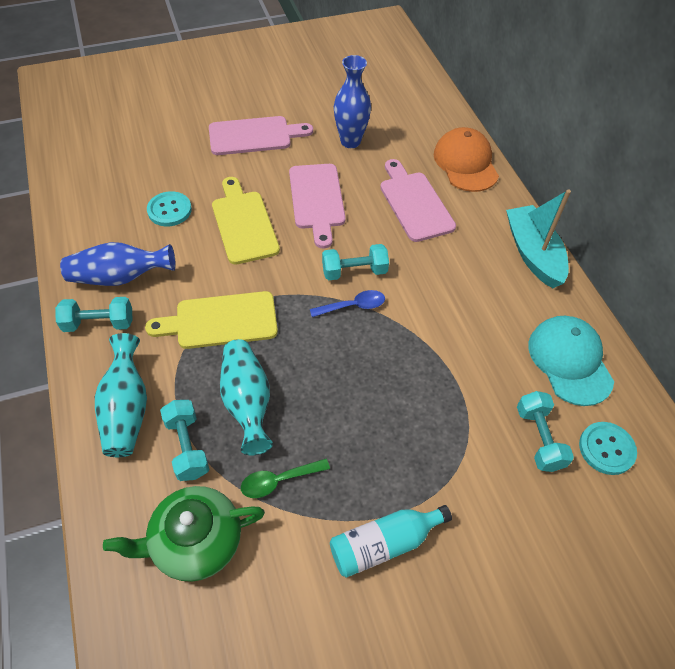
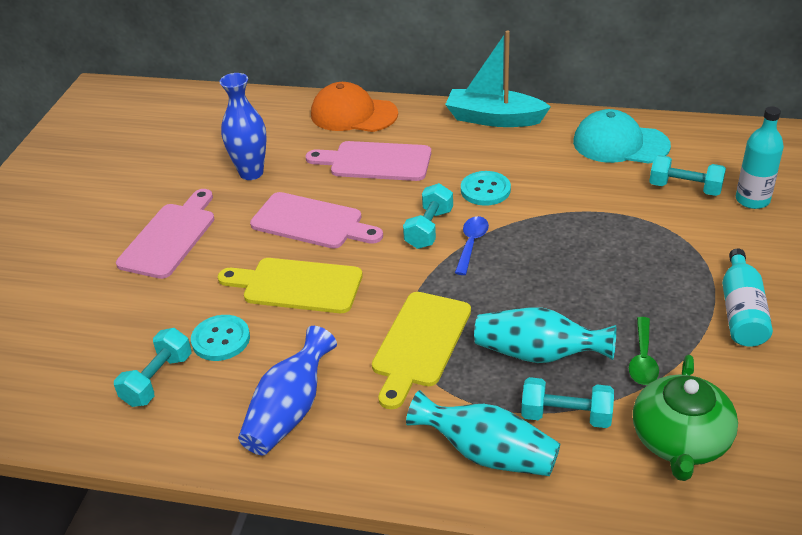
camera: 55 degrees left, 15 degrees down
turquoise dumbbell [55,297,133,332] -> turquoise dumbbell moved to [114,328,192,407]
turquoise button [579,422,637,475] -> turquoise button moved to [461,171,511,206]
none -> turquoise bottle [736,106,784,209]

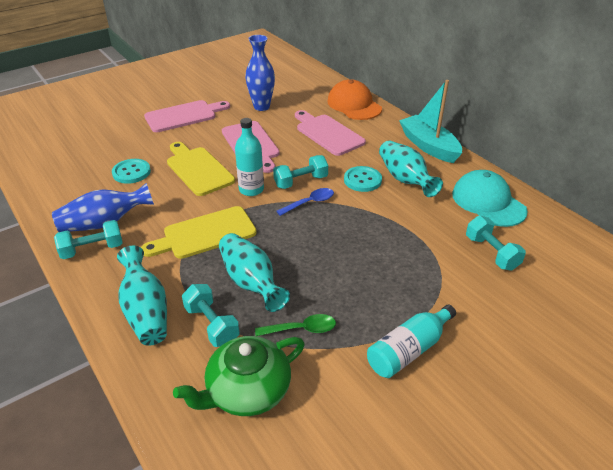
camera: 40 degrees right, 0 degrees up
turquoise dumbbell [114,328,192,407] -> turquoise dumbbell moved to [54,220,123,259]
green spoon [629,317,659,385] -> green spoon turned 150 degrees counterclockwise [255,314,336,336]
turquoise bottle [736,106,784,209] -> turquoise bottle moved to [235,118,264,196]
none -> turquoise vase [379,141,443,197]

